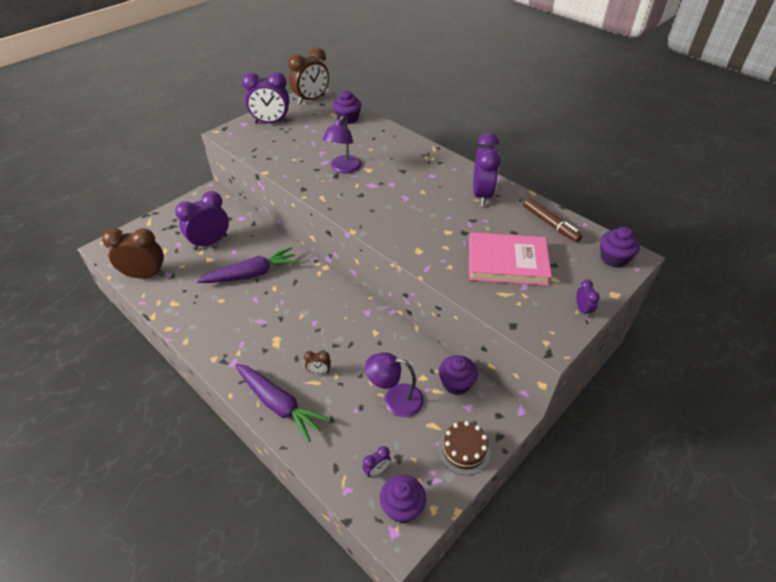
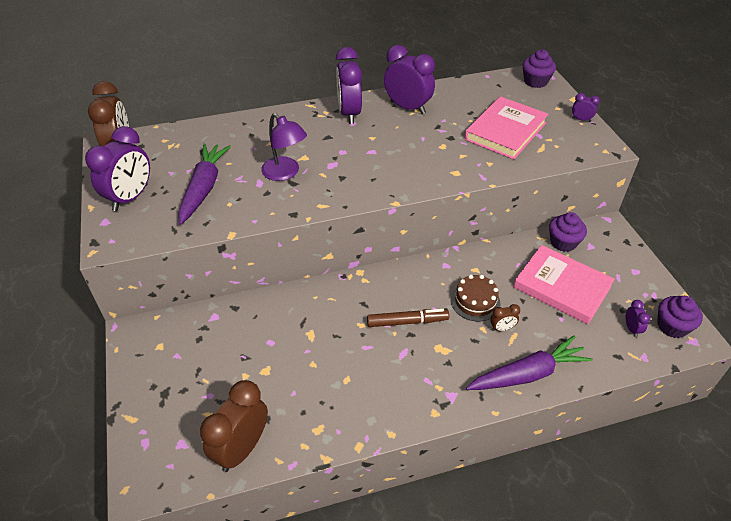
camera: 60 degrees left, 0 degrees up
purple clock [175,191,229,250] -> purple clock moved to [336,47,362,124]
purple carrot [197,247,298,283] -> purple carrot moved to [178,144,231,225]
brown clock [304,351,331,374] -> brown clock turned 45 degrees clockwise [490,304,520,331]
purple cupcake [333,90,361,124] -> none
purple lamp [365,352,424,417] -> pink book [513,245,615,325]
brown cake [438,421,491,475] -> brown cake moved to [451,275,501,321]
brown marker [523,198,582,243] -> brown marker moved to [367,309,449,327]

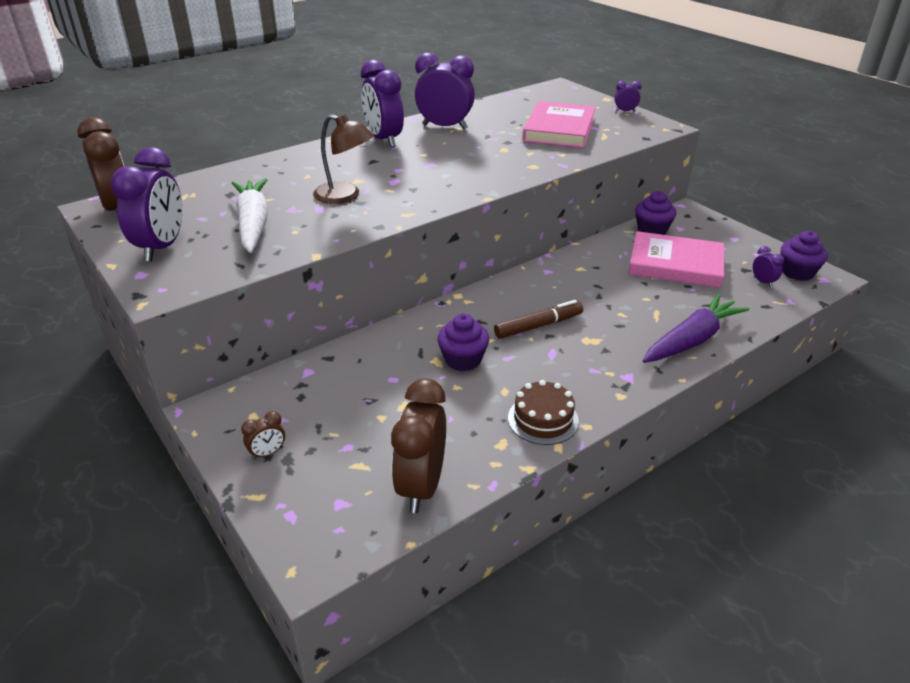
camera: 20 degrees left, 10 degrees down
purple carrot [178,144,231,225] -> white carrot [232,178,268,253]
purple lamp [261,113,307,181] -> brown lamp [313,114,374,204]
brown cake [451,275,501,321] -> brown cake moved to [508,380,579,445]
brown clock [490,304,520,331] -> brown clock moved to [241,411,285,460]
purple cupcake [523,49,556,88] -> purple cupcake moved to [437,314,489,371]

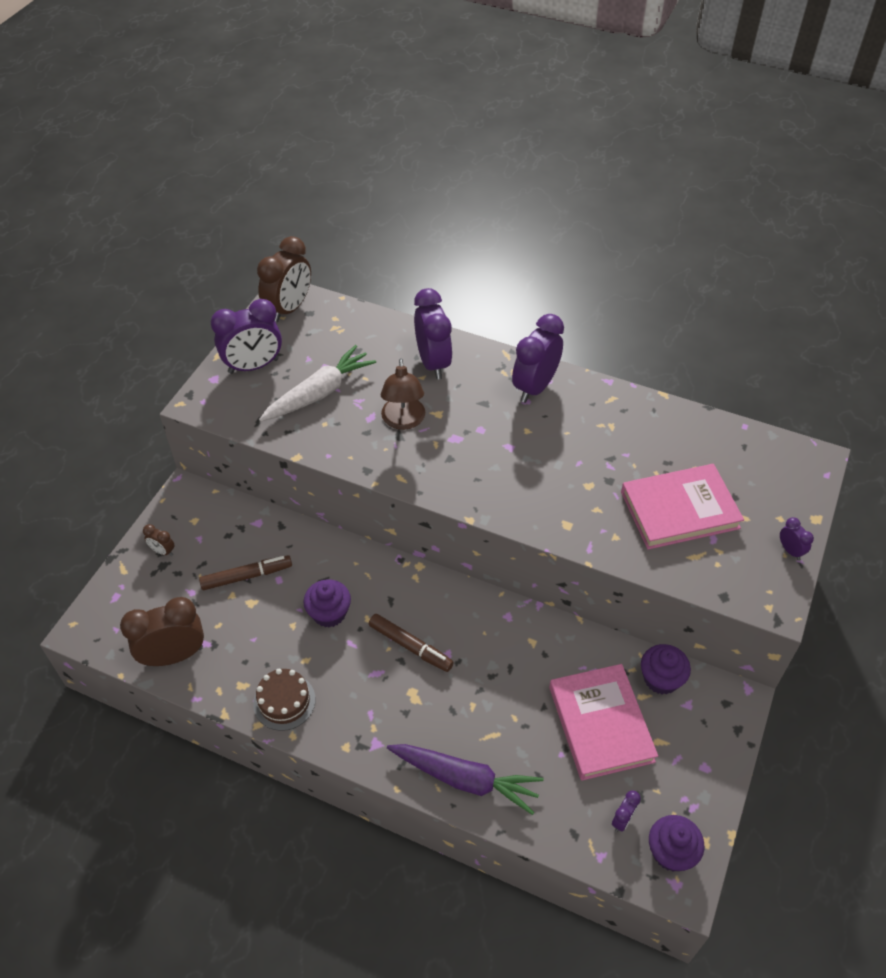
camera: 60 degrees right, 15 degrees up
purple clock [415,53,475,129] -> purple clock moved to [414,288,453,380]
none -> brown marker [199,555,292,590]

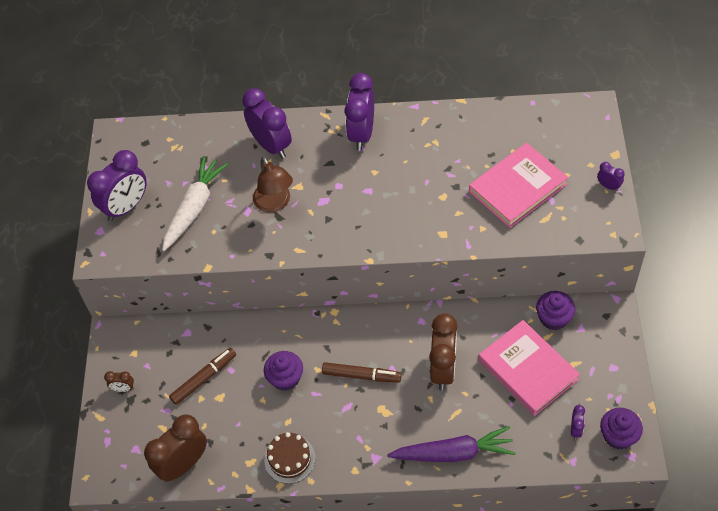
camera: 20 degrees left, 5 degrees up
brown clock [257,236,311,322] -> brown clock moved to [429,313,457,390]

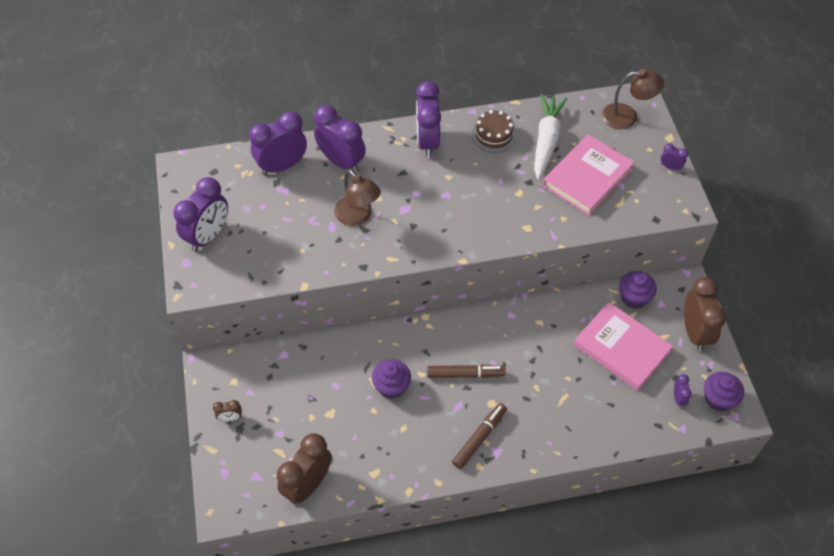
camera: 15 degrees left, 0 degrees up
white carrot [162,156,228,251] -> white carrot moved to [534,94,567,180]
brown marker [169,348,236,405] -> brown marker moved to [452,403,507,469]
brown cake [264,432,316,484] -> brown cake moved to [471,110,516,153]
purple carrot [387,426,515,462] -> none
brown clock [429,313,457,390] -> brown clock moved to [684,277,726,352]
none -> purple clock [249,111,307,175]
none -> brown lamp [602,69,664,130]

